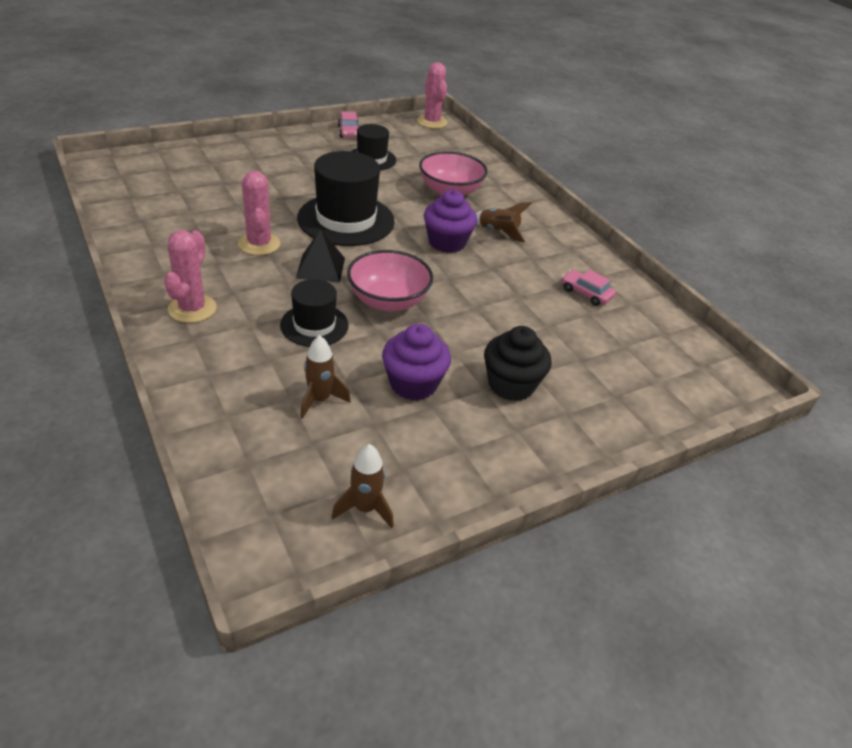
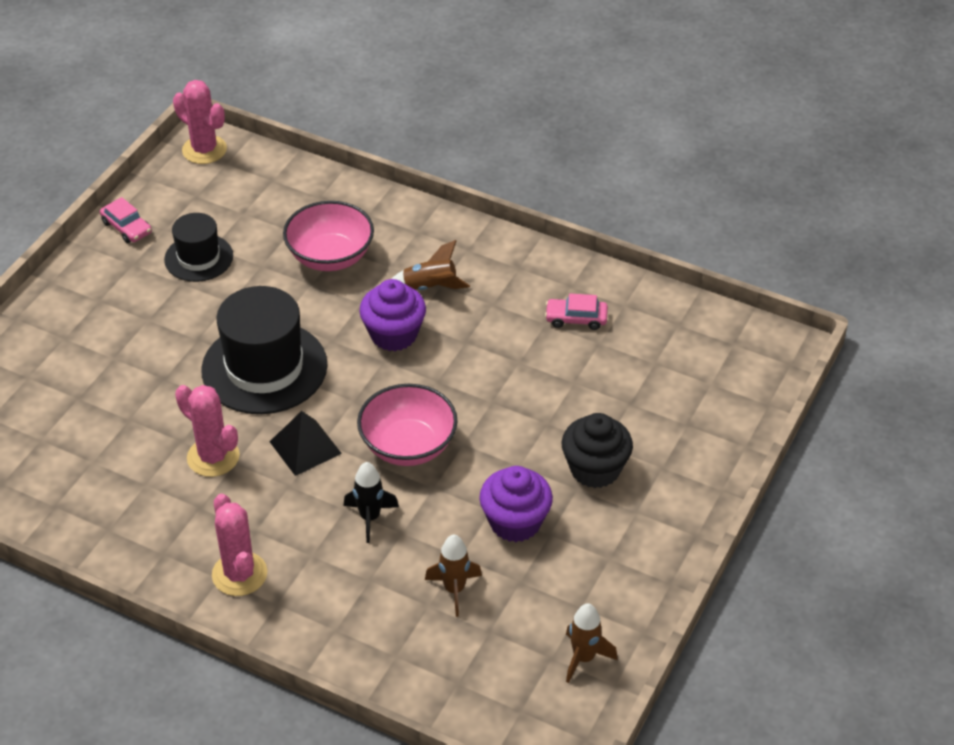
camera: 30 degrees left, 5 degrees up
black hat [280,279,349,347] -> black rocket [344,462,399,543]

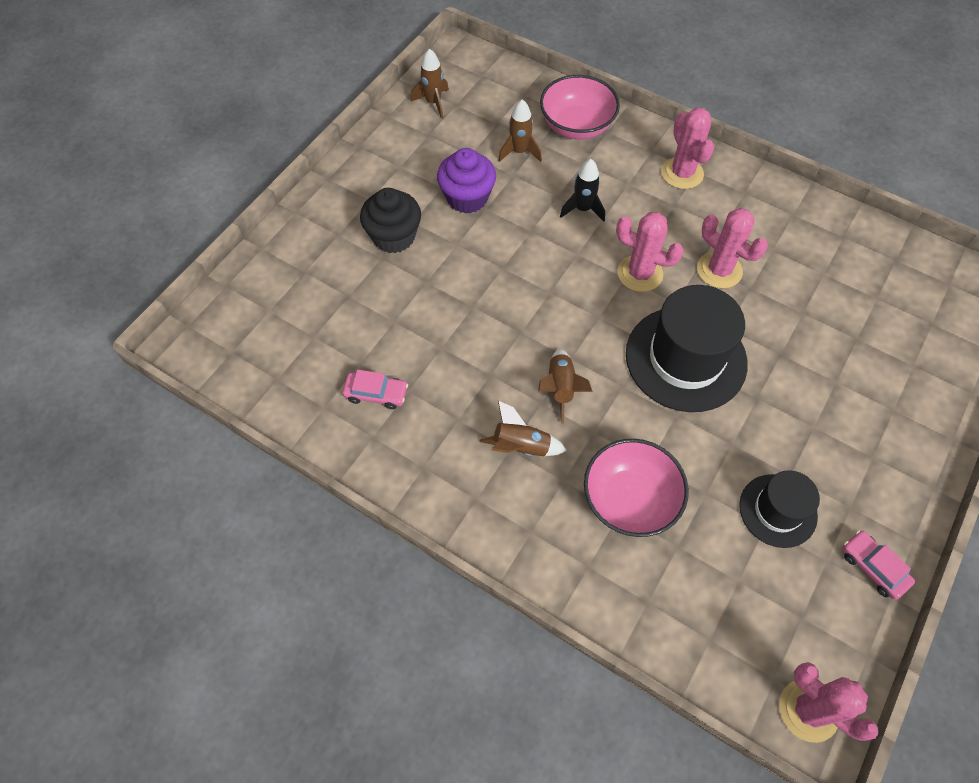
camera: 175 degrees left, 15 degrees up
black pyramid [270,411,342,476] -> pink cactus [616,212,684,292]
pink bowl [357,384,458,466] -> pink bowl moved to [540,75,620,140]
purple cupcake [359,279,426,351] -> brown rocket [538,349,593,423]

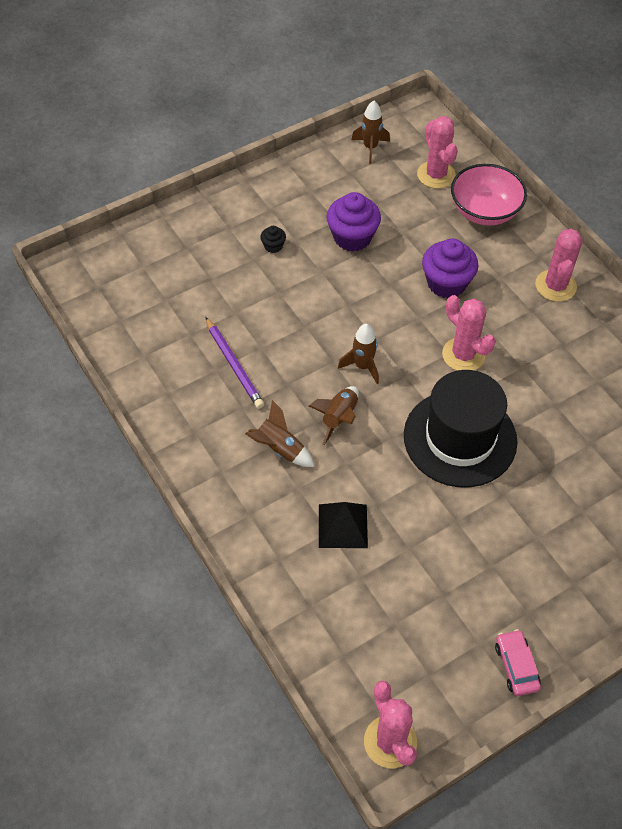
camera: 25 degrees right, 5 degrees down
pink car [342,370,408,409] -> none
black cupcake [360,188,421,253] -> black cupcake [260,226,286,253], size x0.47
brown rocket [498,99,542,162] -> brown rocket moved to [338,324,379,384]
black rocket [560,159,605,222] -> purple cupcake [422,239,478,298]
pink bowl [584,439,689,537] -> black pyramid [319,502,368,548]
pink cactus [697,208,768,289] -> pink cactus moved to [417,116,458,189]
black hat [739,470,820,548] -> none
none -> purple pencil [205,317,264,409]

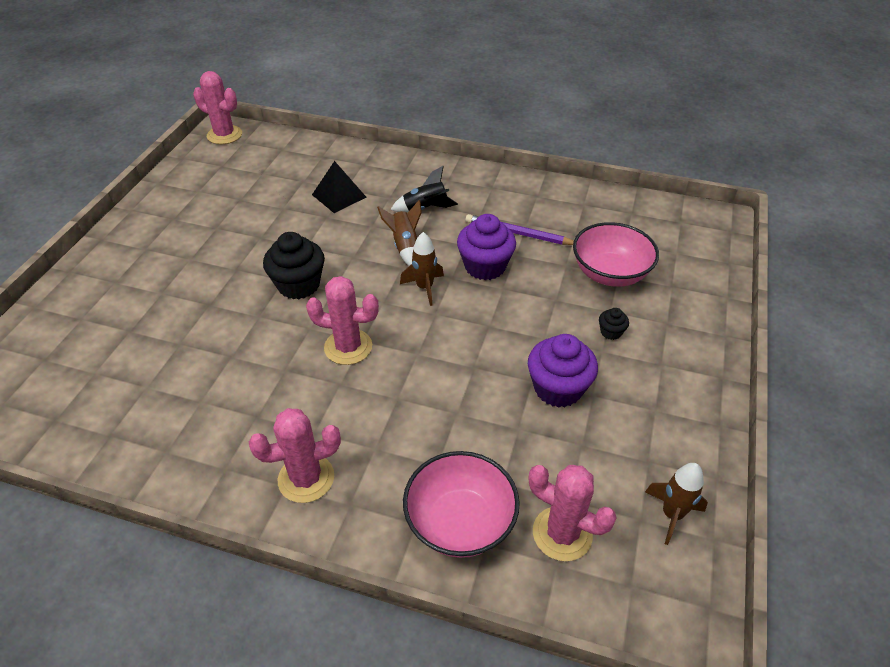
camera: 140 degrees right, 10 degrees down
brown rocket [245,400,314,467] -> black rocket [391,166,458,212]
black hat [404,370,517,488] -> black cupcake [263,232,325,299]
purple cupcake [422,239,478,298] -> purple cupcake moved to [457,214,516,280]
pink car [495,629,541,696] -> none
pink cactus [535,228,583,302] -> pink cactus turned 75 degrees counterclockwise [249,408,341,503]
none -> pink bowl [573,222,659,287]

